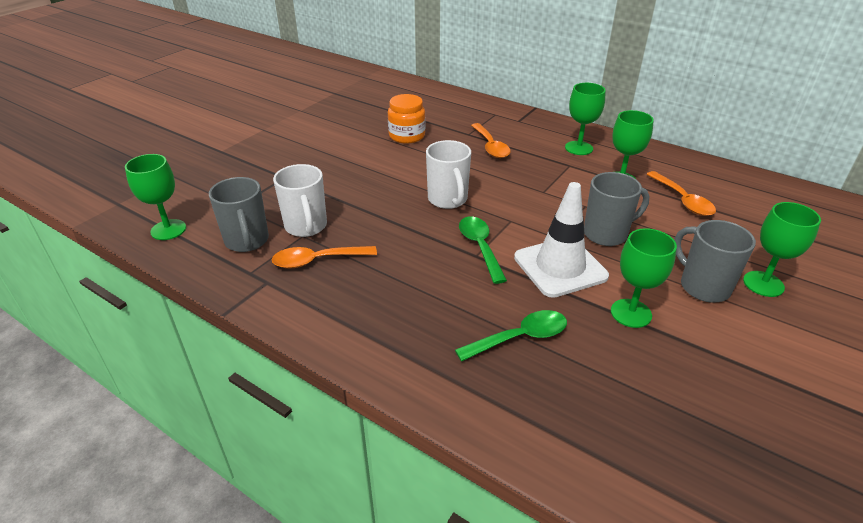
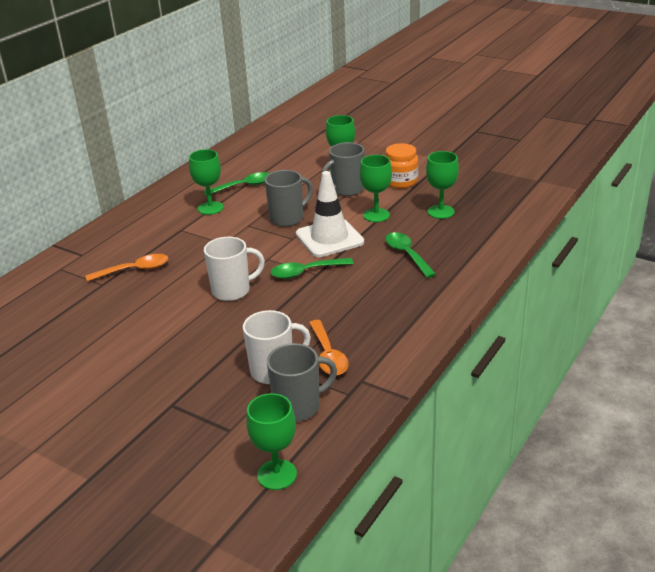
camera: 90 degrees left, 5 degrees down
orange jar [388,94,425,144] -> orange jar moved to [385,143,419,189]
green goblet [565,83,606,155] -> green goblet moved to [426,151,459,219]
grey mug [584,172,649,246] -> grey mug turned 75 degrees clockwise [265,170,313,227]
orange spoon [646,171,716,216] -> green spoon [203,172,270,196]

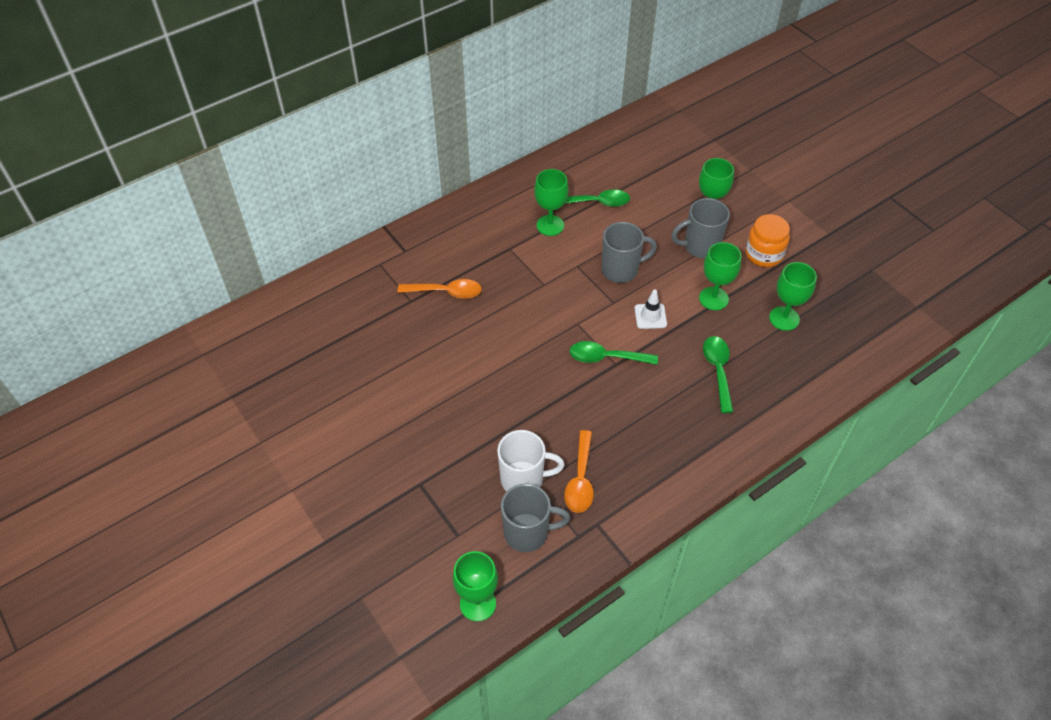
camera: 20 degrees right, 20 degrees up
white mug [204,237,265,301] -> none
white traffic cone [296,171,364,257] -> white traffic cone [634,290,667,329], size x0.50

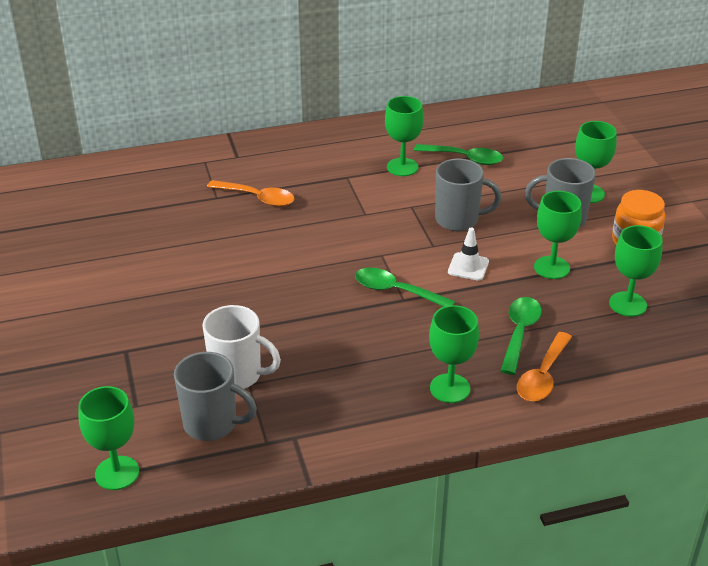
camera: 20 degrees right, 15 degrees down
orange spoon [564,430,594,513] -> orange spoon moved to [517,332,572,401]
none -> green goblet [429,305,479,403]

